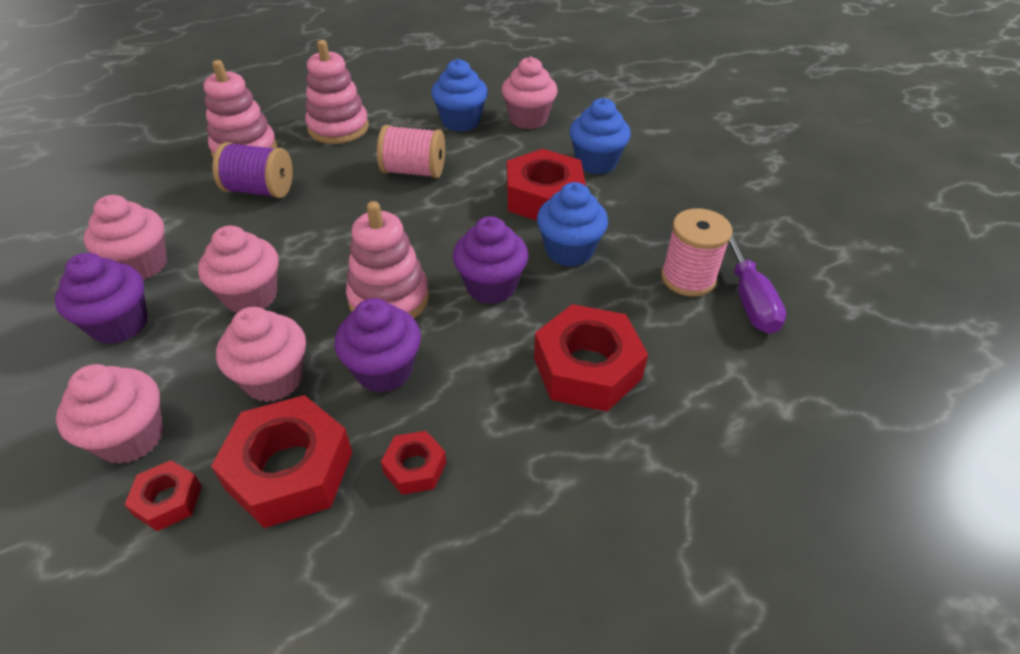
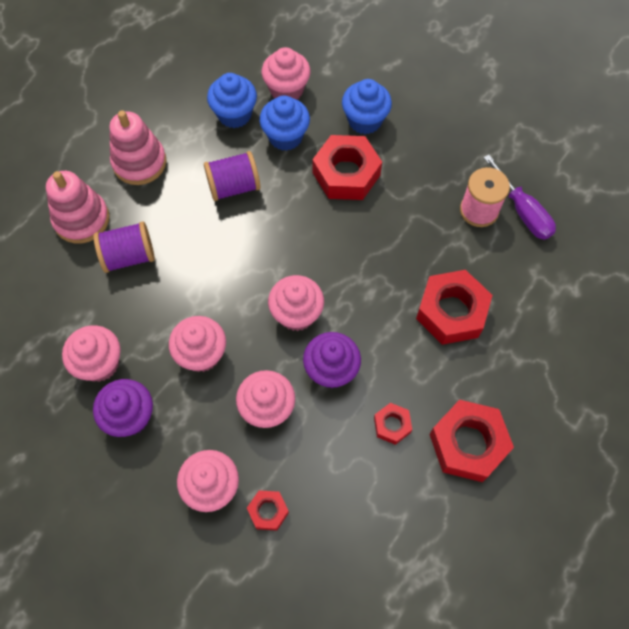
camera: 25 degrees left, 20 degrees up
red nut [211,395,352,528] -> red nut moved to [429,400,514,482]
pink stacking toy [346,201,429,319] -> pink cupcake [268,275,324,331]
pink spool [377,125,445,178] -> purple spool [204,151,261,201]
purple cupcake [453,216,528,304] -> none
blue cupcake [537,182,608,267] -> blue cupcake moved to [259,95,310,151]

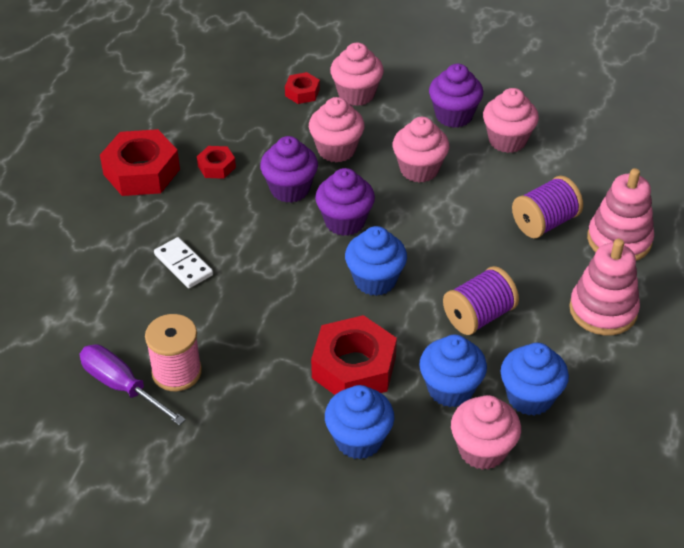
camera: 160 degrees right, 20 degrees down
pink cupcake [268,275,324,331] -> purple cupcake [315,168,375,236]
red nut [416,270,493,345] -> white domino [154,237,213,288]
none -> blue cupcake [345,226,407,296]

